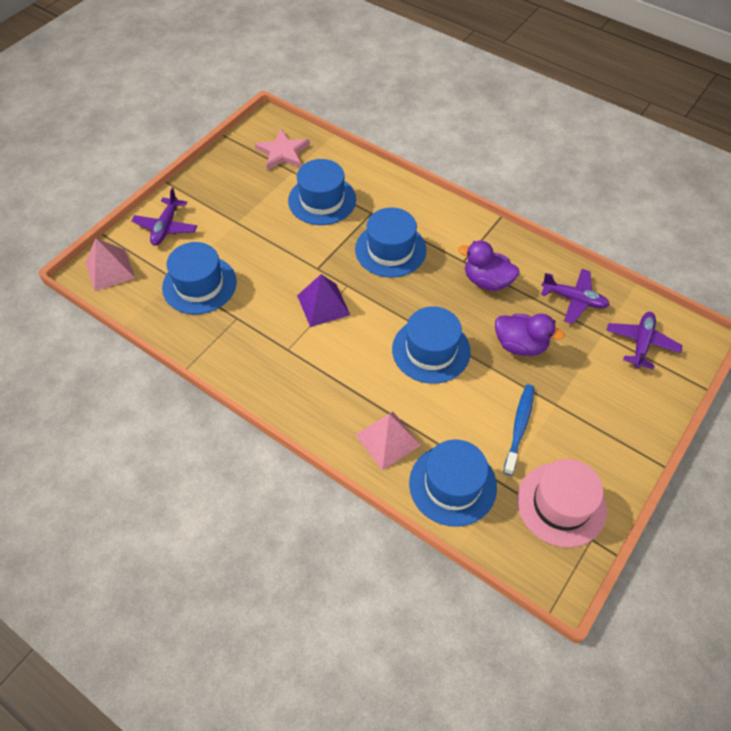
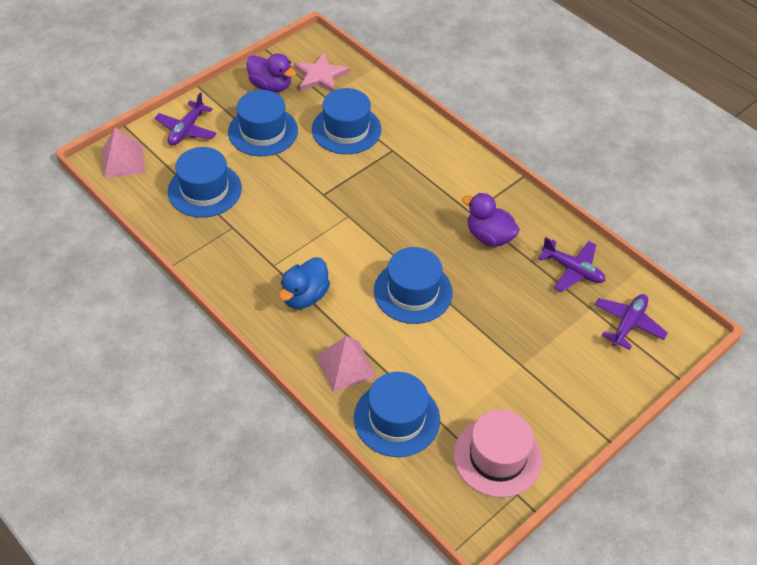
camera: 10 degrees right, 5 degrees down
purple pyramid [297,274,350,327] -> none
blue hat [355,207,427,277] -> blue hat moved to [228,90,298,156]
purple duck [495,313,565,356] -> purple duck moved to [246,53,296,93]
blue toothbrush [503,385,535,475] -> none
none -> blue duck [279,257,330,309]

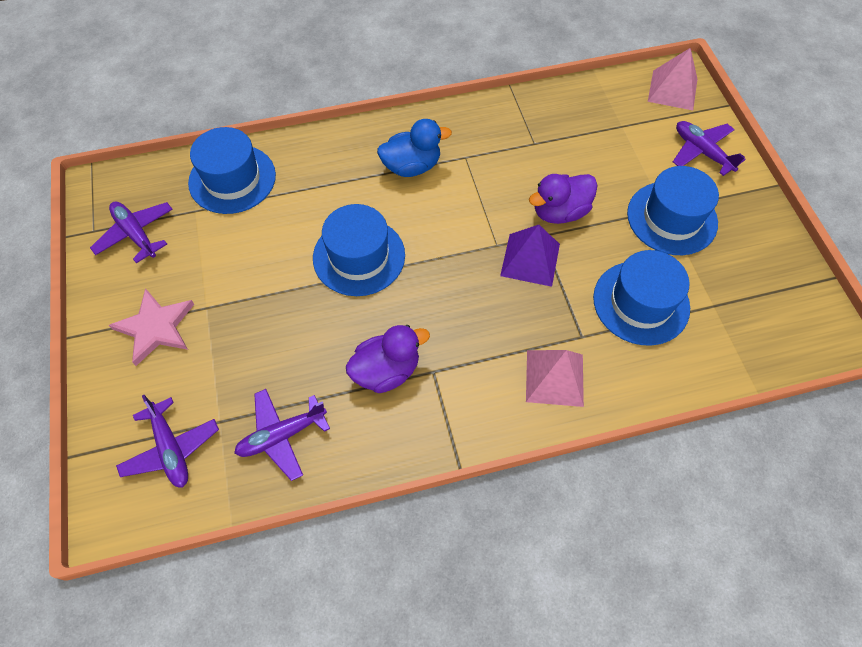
camera: 120 degrees right, 10 degrees up
blue hat [168,147,242,218] -> none
purple duck [246,53,296,93] -> purple duck moved to [529,174,597,224]
blue duck [279,257,330,309] -> blue duck turned 105 degrees clockwise [377,119,452,177]
pink star [294,52,350,92] -> pink star moved to [109,288,194,366]
pink pyramid [316,336,376,392] -> pink pyramid moved to [526,350,584,407]
pink hat [454,410,542,498] -> purple plane [90,202,173,263]
none -> purple pyramid [500,225,560,287]

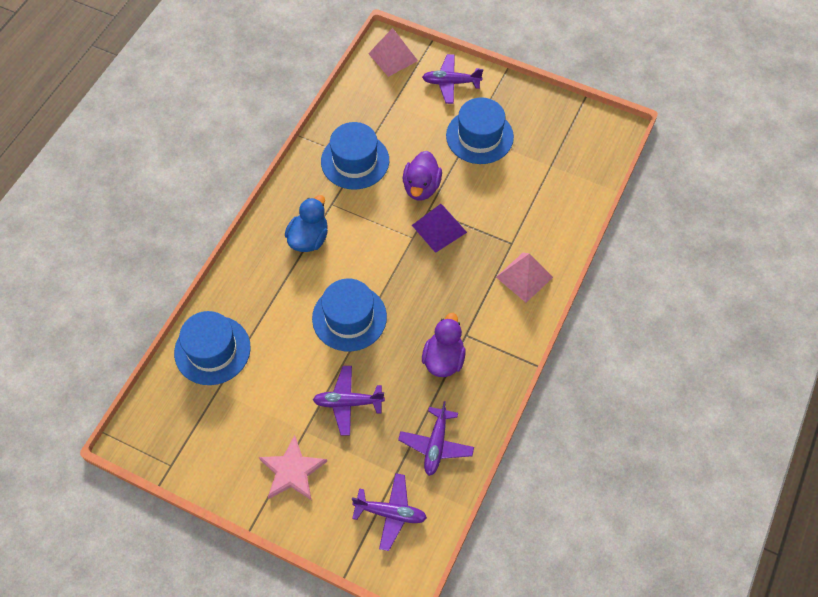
camera: 50 degrees left, 0 degrees up
purple plane [90,202,173,263] -> purple plane moved to [313,366,385,436]
blue hat [593,250,690,346] -> blue hat moved to [321,122,389,190]

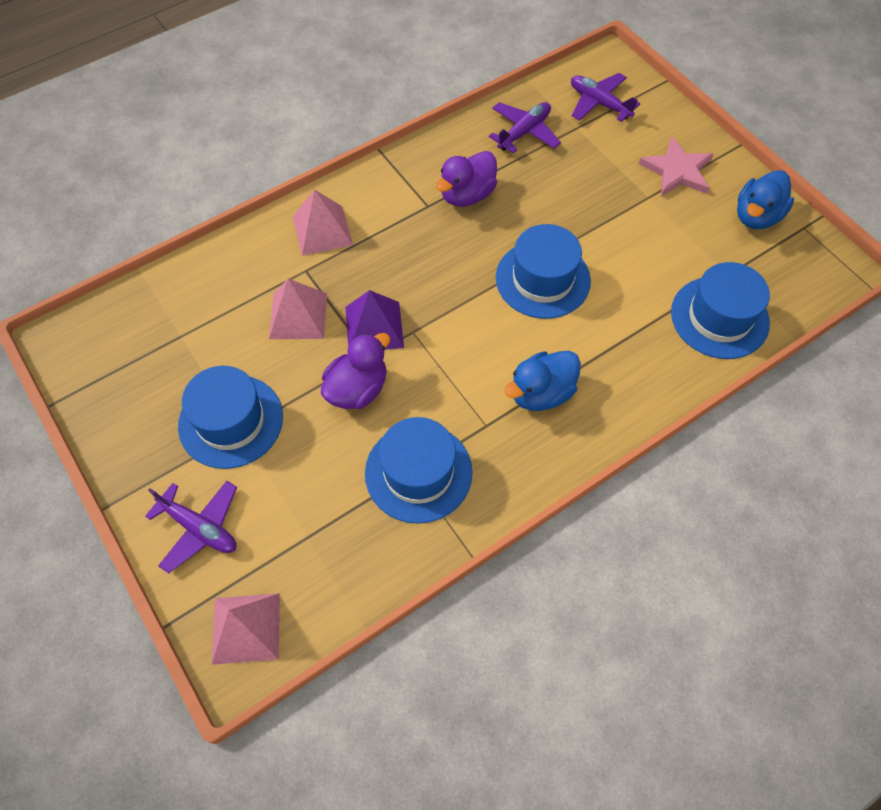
camera: 150 degrees left, 0 degrees up
purple plane [313,366,385,436] -> none
none -> pink pyramid [269,278,327,339]
none -> blue duck [737,170,794,229]

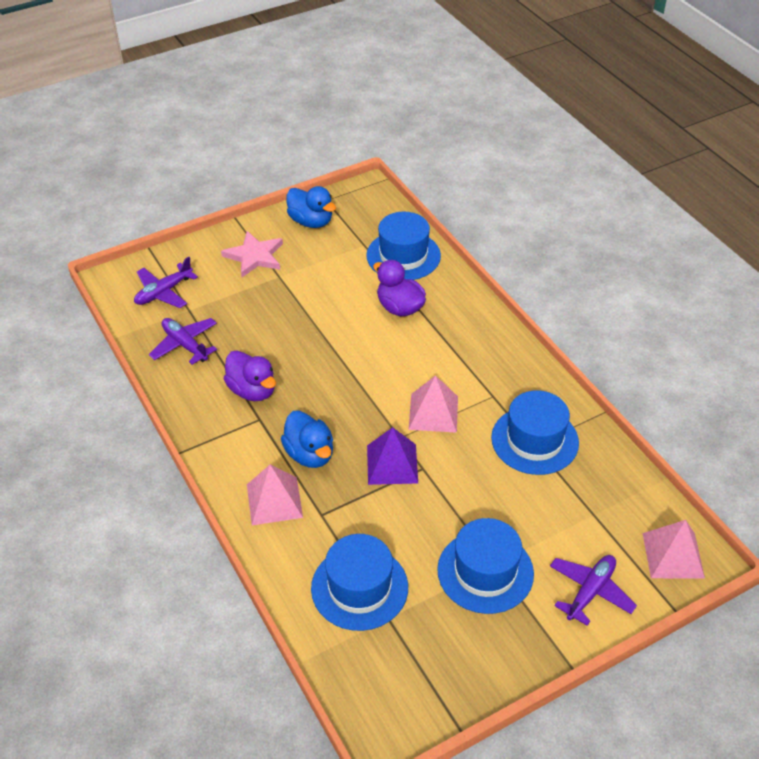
camera: 85 degrees left, 15 degrees down
pink pyramid [269,278,327,339] -> pink pyramid moved to [409,375,458,433]
purple duck [321,333,390,409] -> purple duck moved to [373,260,426,317]
blue hat [496,224,591,319] -> blue hat moved to [311,534,408,631]
blue duck [505,351,581,411] -> blue duck moved to [281,411,333,468]

